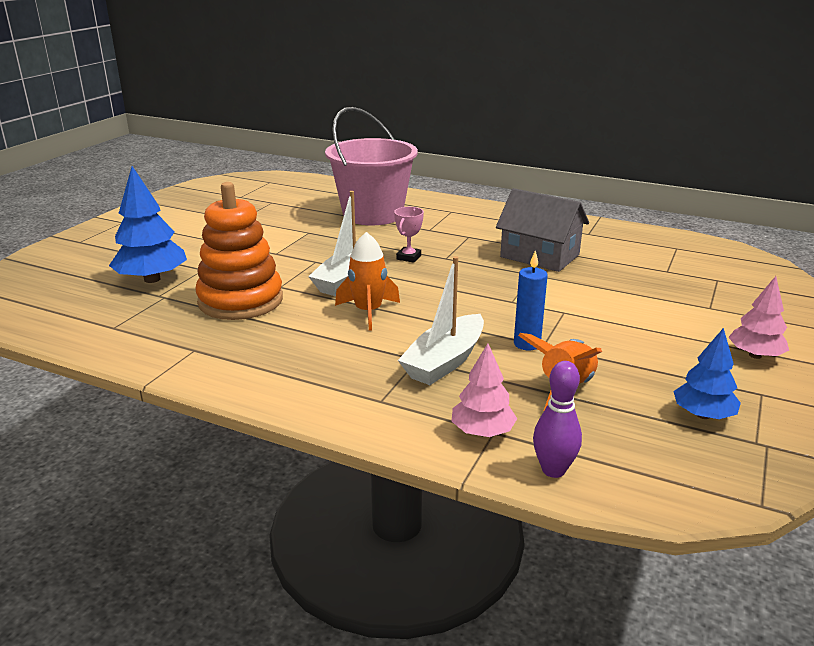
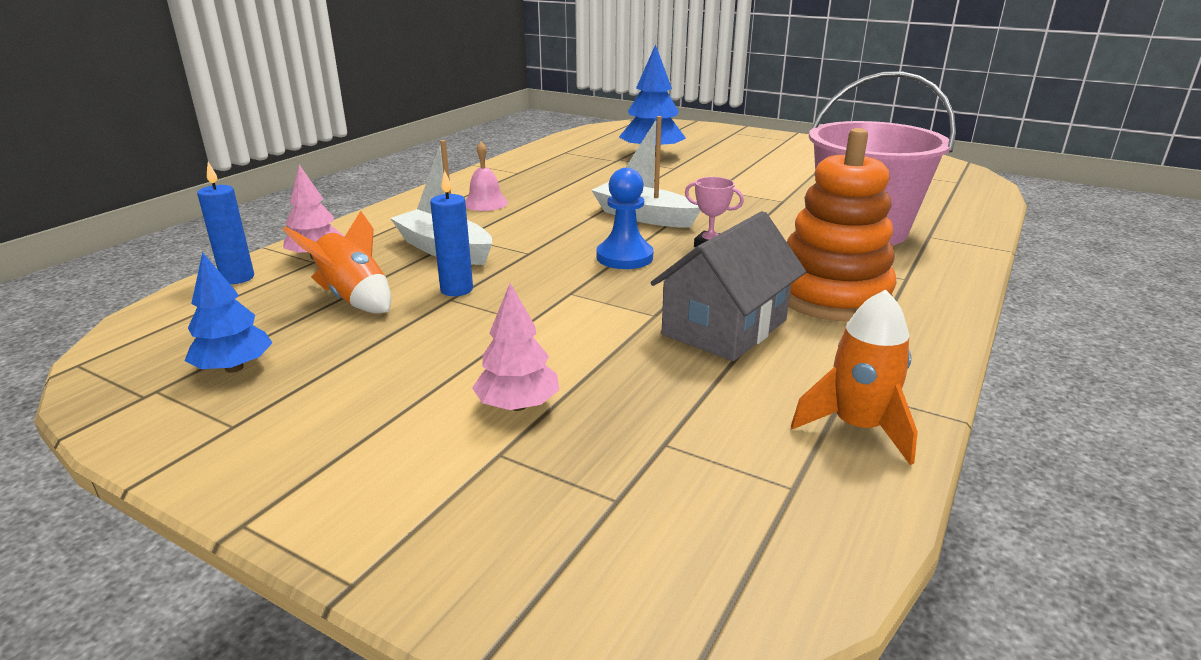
camera: 95 degrees right, 0 degrees up
orange stacking toy [196,182,283,320] -> orange stacking toy moved to [787,128,897,322]
orange rocket [335,232,400,331] -> orange rocket moved to [791,289,918,465]
purple bowling pin [533,361,582,478] -> blue candle [197,162,254,284]
pink tree [728,276,789,359] -> pink tree moved to [472,283,559,411]
none -> pink bell [465,142,508,211]
none -> blue pawn [597,168,654,269]

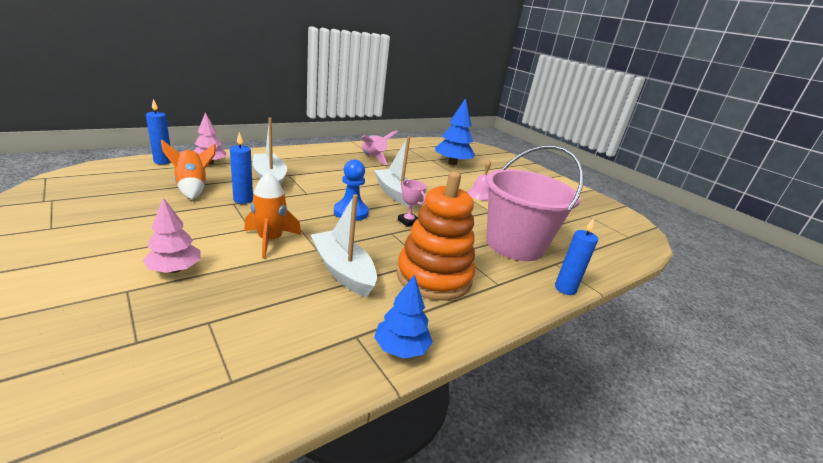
camera: 20 degrees right, 0 degrees up
blue tree [185,252,272,373] -> blue tree moved to [374,274,433,359]
pink bell [465,142,508,211] -> pink bell moved to [468,160,491,201]
grey house [650,211,806,361] -> white boat [311,194,377,297]
orange rocket [791,289,918,465] -> orange rocket moved to [244,172,301,258]
none -> pink rocket [362,130,398,165]
none -> blue candle [555,218,598,295]

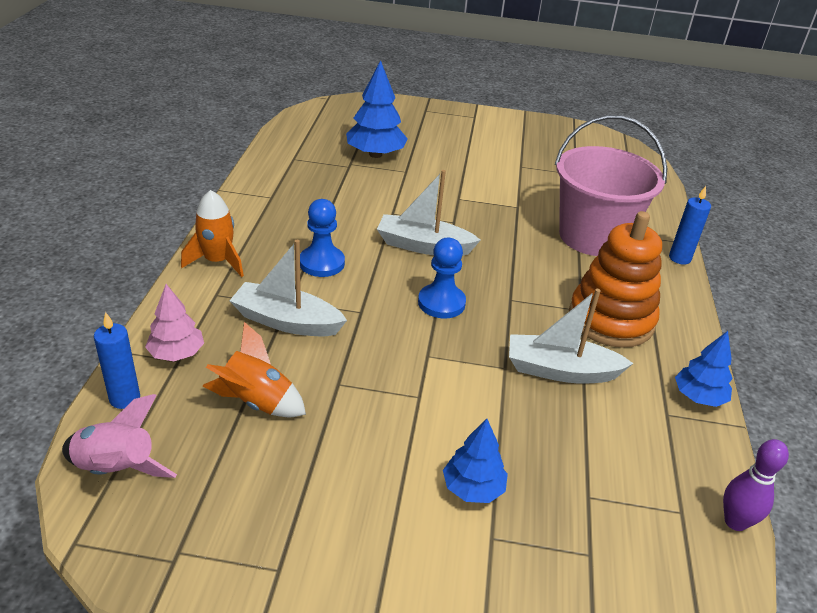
camera: 45 degrees left, 10 degrees up
pink tree [143,198,201,273] -> blue tree [443,419,508,503]
blue candle [230,132,253,204] -> none
orange rocket [244,172,301,258] -> orange rocket moved to [181,190,244,277]
pink rocket [362,130,398,165] -> pink rocket moved to [62,394,177,478]
pink trophy [398,180,427,227] -> none
pink bell [468,160,491,201] -> none
none -> blue pawn [300,199,345,277]
none -> purple bowling pin [723,439,789,531]

